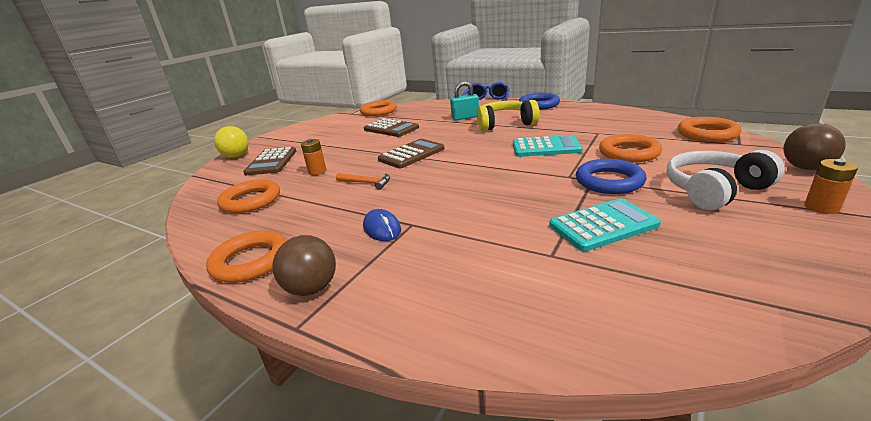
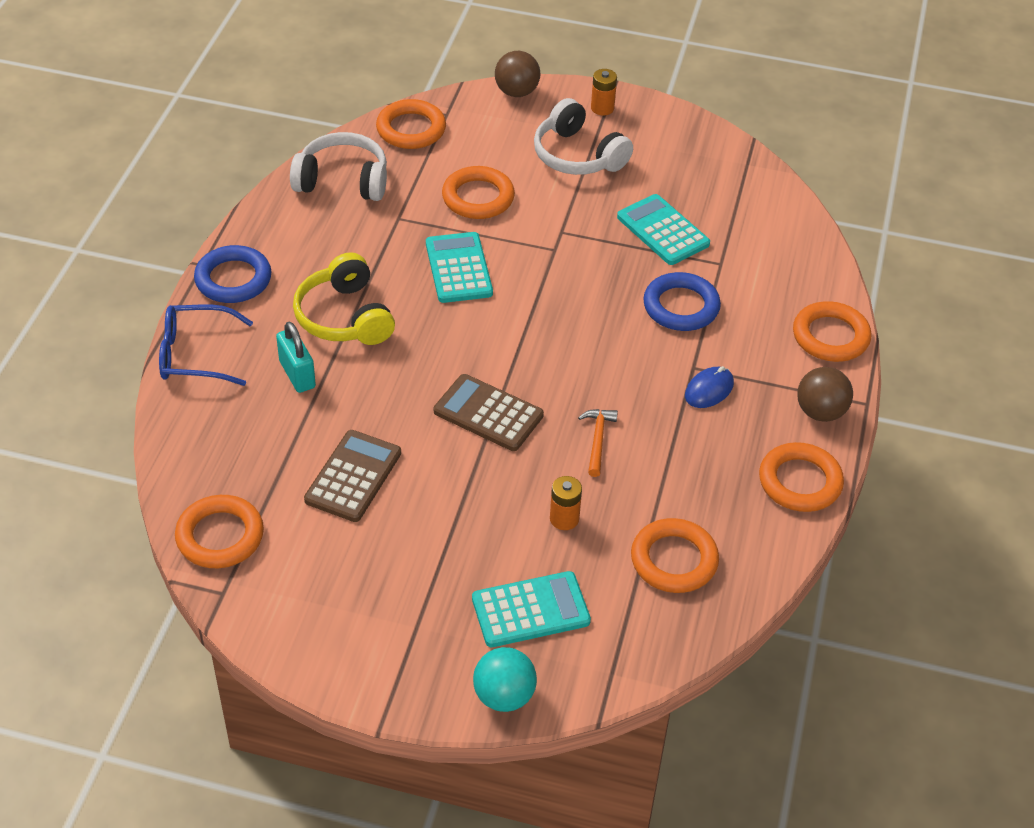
camera: 110 degrees left, 20 degrees up
yellow ball [214,126,249,158] -> turquoise ball [473,647,537,712]
brown calculator [243,147,296,175] -> turquoise calculator [472,571,591,647]
blue ring [576,159,646,194] -> blue ring moved to [643,272,721,331]
none -> white headphones [290,132,387,201]
none -> orange ring [793,301,871,362]

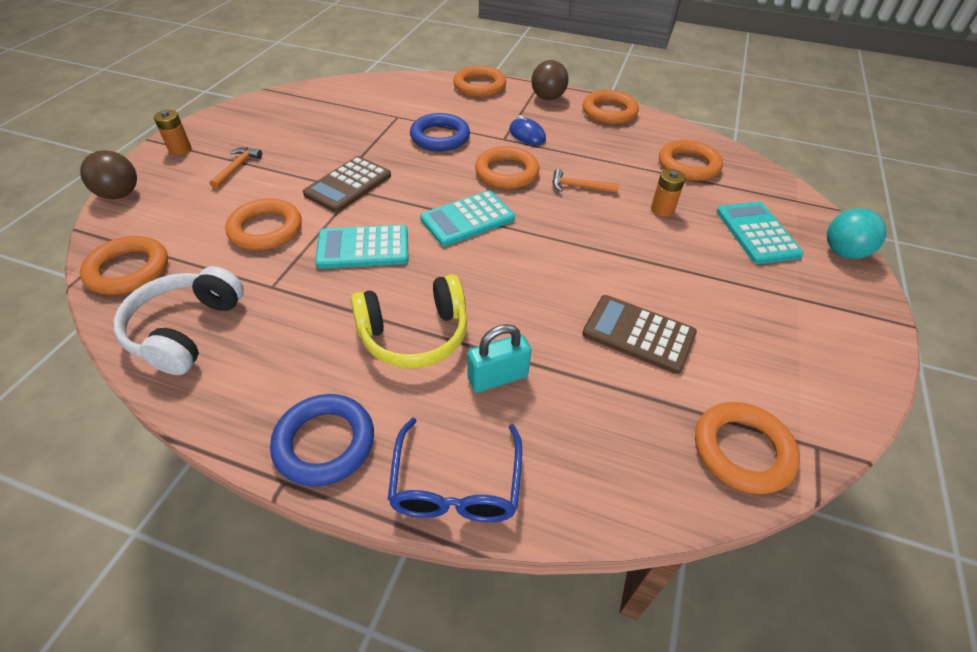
camera: 85 degrees left, 0 degrees up
brown calculator [434,374,544,451] -> brown calculator moved to [303,156,391,213]
white headphones [534,98,633,175] -> orange hammer [210,148,262,189]
turquoise calculator [617,194,710,265] -> turquoise calculator moved to [420,190,515,246]
none -> orange ring [475,146,539,189]

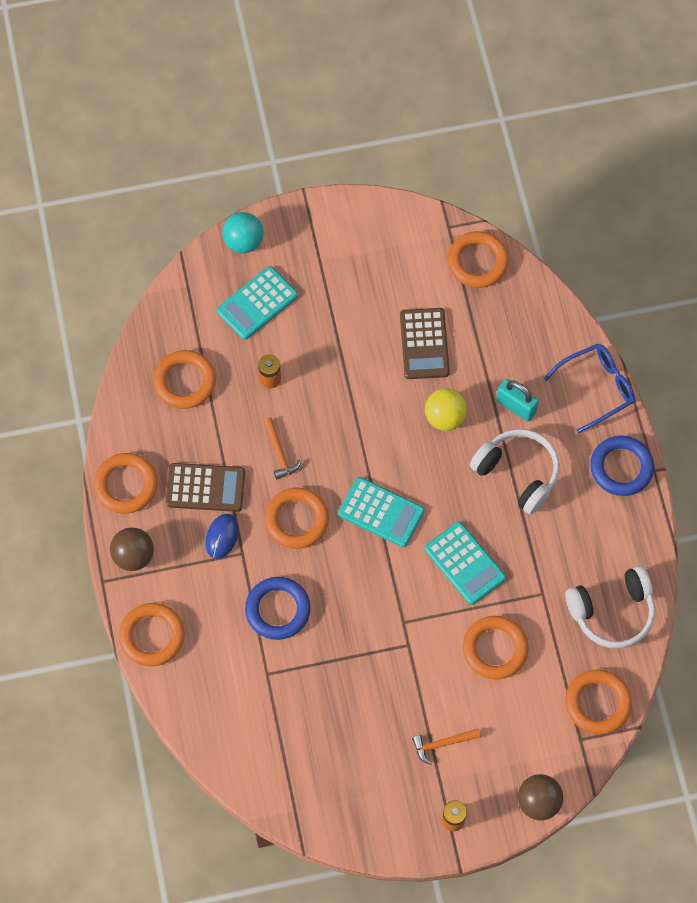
camera: 120 degrees left, 20 degrees up
brown calculator [303,156,391,213] -> brown calculator moved to [166,463,245,512]
yellow headphones [350,274,467,368] -> white headphones [470,429,560,515]
none -> yellow ball [425,388,467,431]

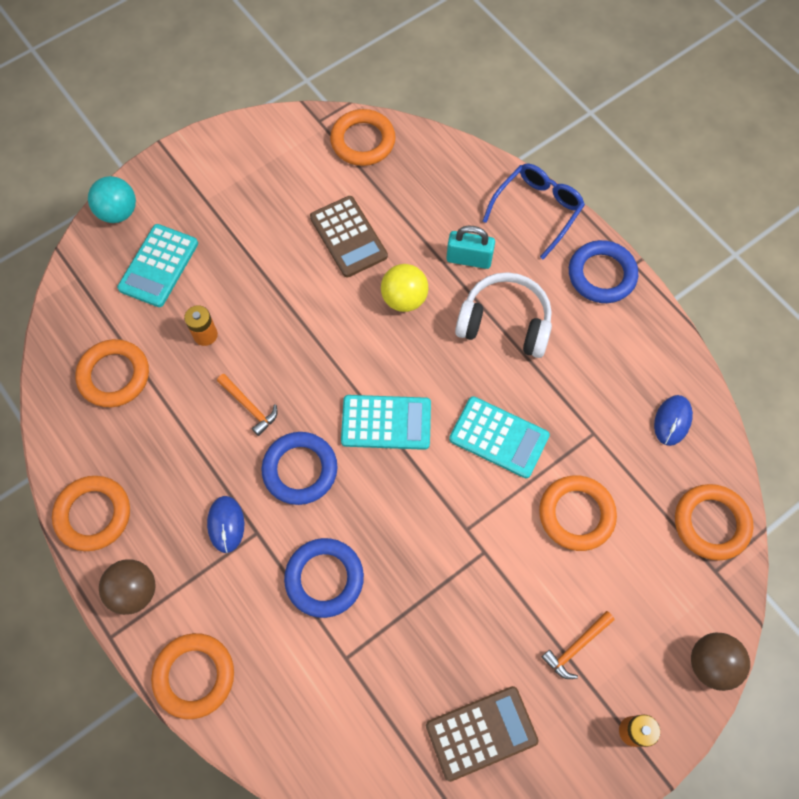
camera: 25 degrees left, 0 degrees up
brown calculator [166,463,245,512] -> brown calculator moved to [426,686,539,782]
orange ring [264,487,329,549] -> blue ring [262,432,338,505]
white headphones [565,566,655,649] -> blue mouse [654,395,693,446]

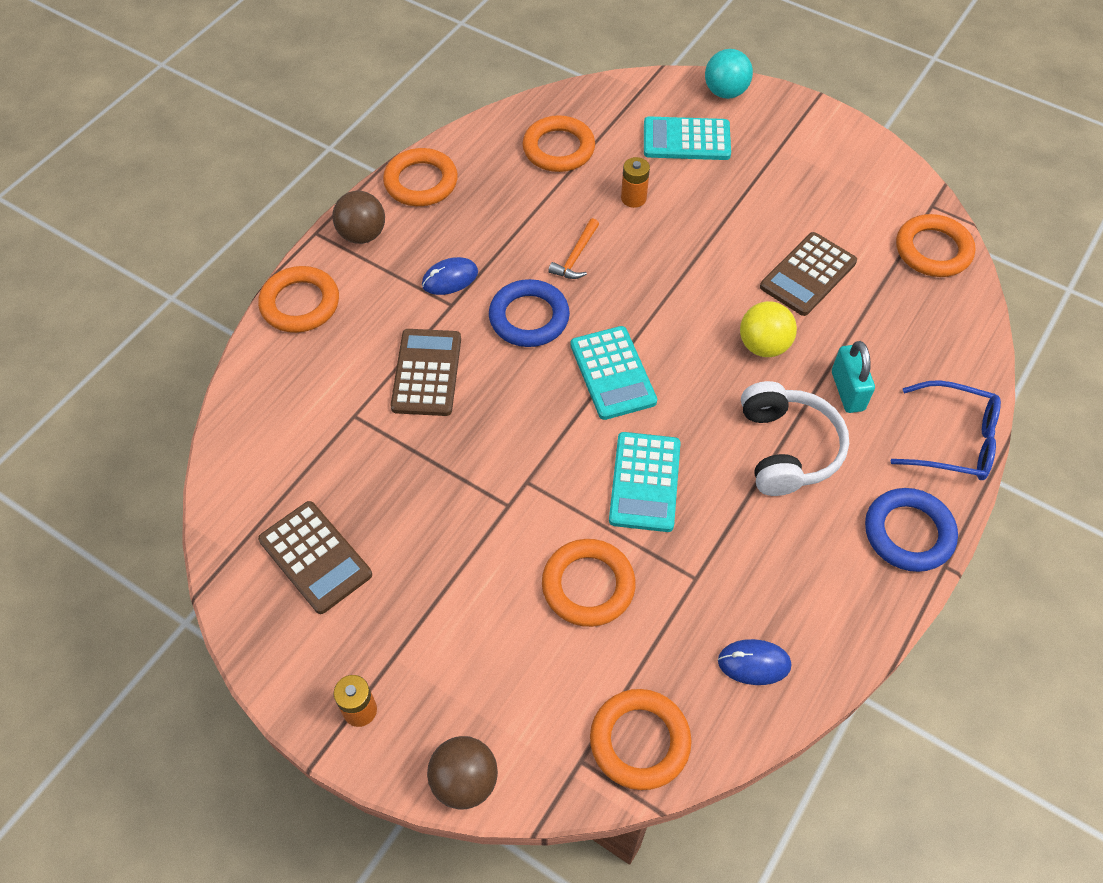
camera: 70 degrees right, 10 degrees down
blue ring [284,538,364,618] -> brown calculator [391,329,461,416]
orange hammer [542,611,615,679] -> none

